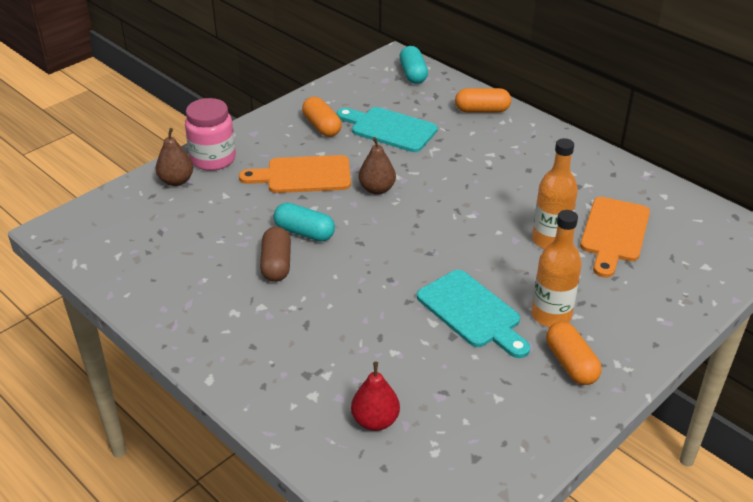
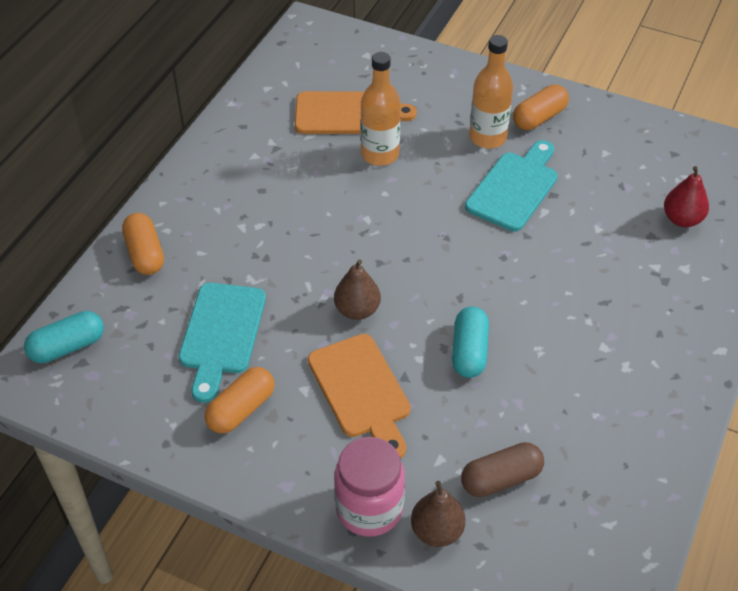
camera: 110 degrees left, 10 degrees up
brown capsule [260,227,291,282] -> brown capsule moved to [461,442,544,497]

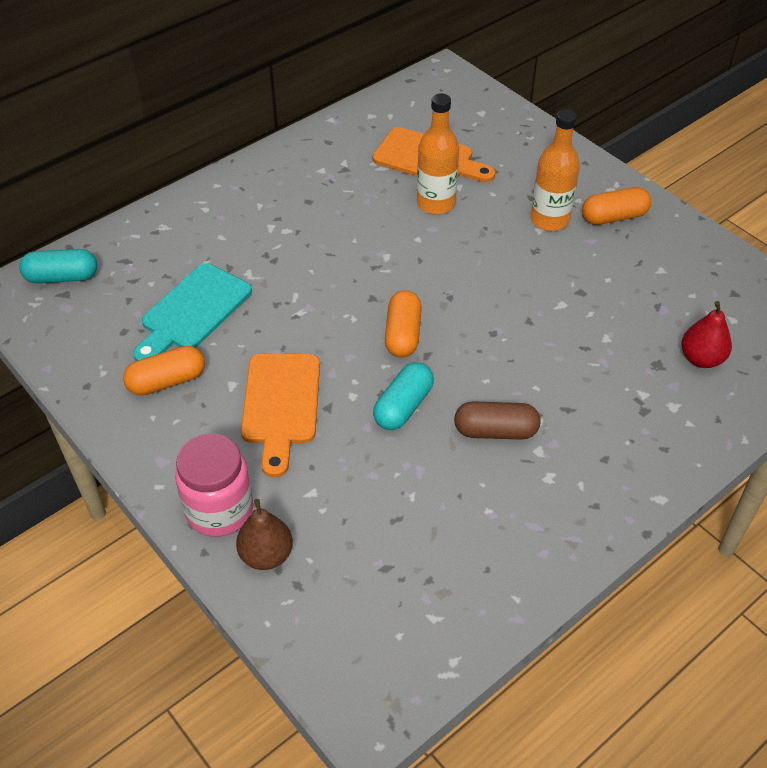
camera: 25 degrees right, 0 degrees up
orange capsule [122,213,164,275] -> orange capsule moved to [385,290,422,358]
brown pear [334,259,381,320] -> none
brown capsule [461,442,544,497] -> brown capsule moved to [454,401,541,440]
turquoise cutting board [465,140,558,232] -> none

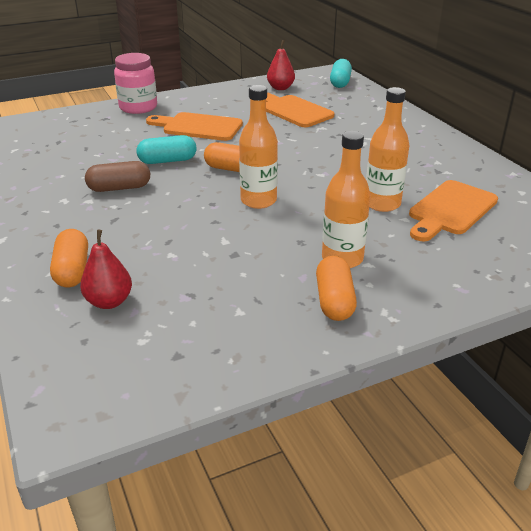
camera: 105 degrees right, 15 degrees down
orange capsule [123,346,205,396] -> orange capsule moved to [50,229,88,287]
turquoise cutting board [133,264,252,361] -> orange cutting board [266,92,334,127]
brown pear [236,499,293,570] -> none
turquoise capsule [373,362,434,430] -> turquoise capsule turned 60 degrees counterclockwise [137,135,196,164]
brown capsule [454,401,541,440] -> brown capsule turned 60 degrees clockwise [85,161,150,192]
none -> orange bottle [239,85,278,209]
none -> red pear [267,40,295,90]

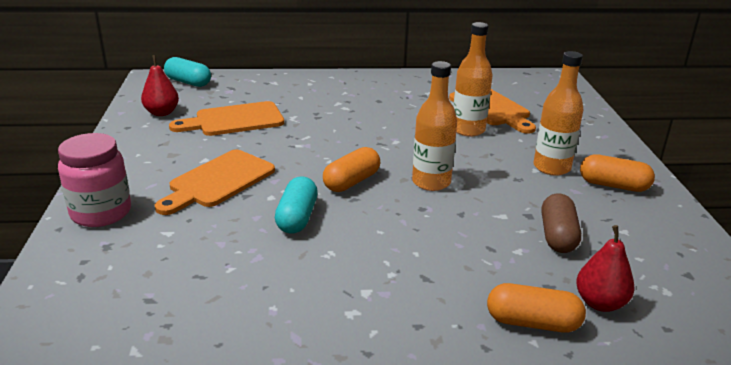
camera: 70 degrees left, 5 degrees down
brown capsule [85,161,150,192] -> brown capsule moved to [542,193,581,253]

